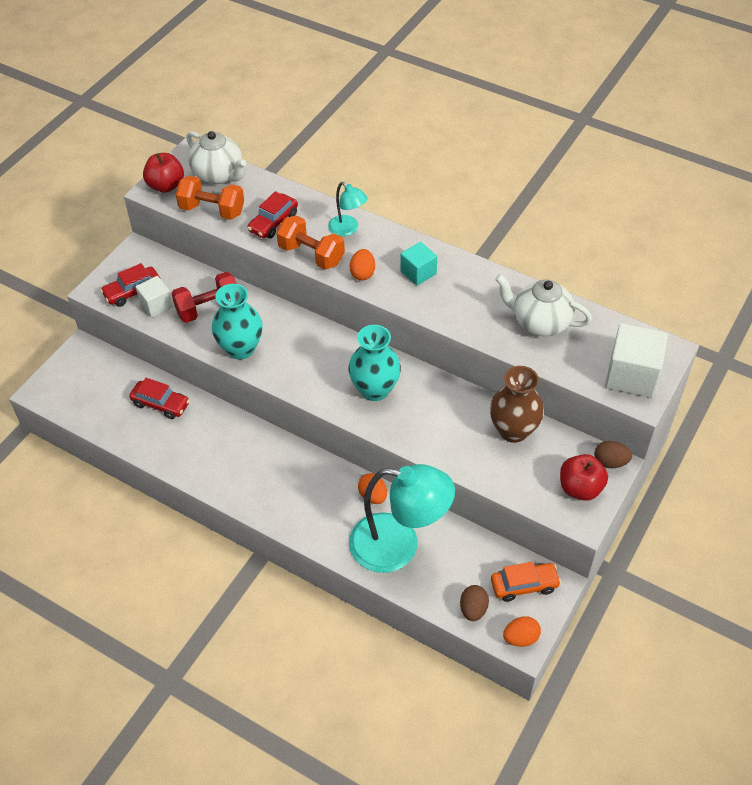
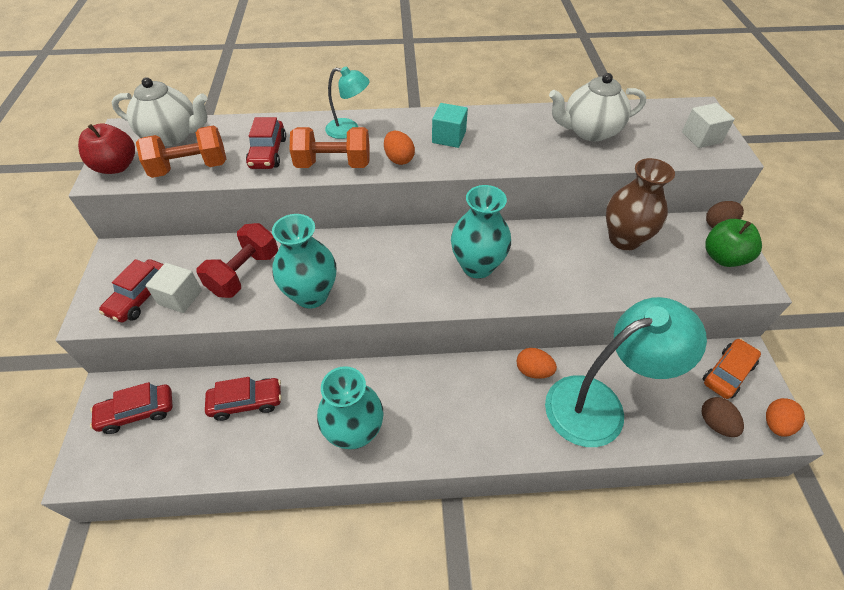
camera: 35 degrees left, 0 degrees up
red apple [560,454,608,501] -> green apple [705,219,762,267]
white cube [605,323,668,398] -> white cube [682,103,735,148], size x0.59
none -> red car [90,382,173,434]
none -> turquoise vase [317,366,384,449]

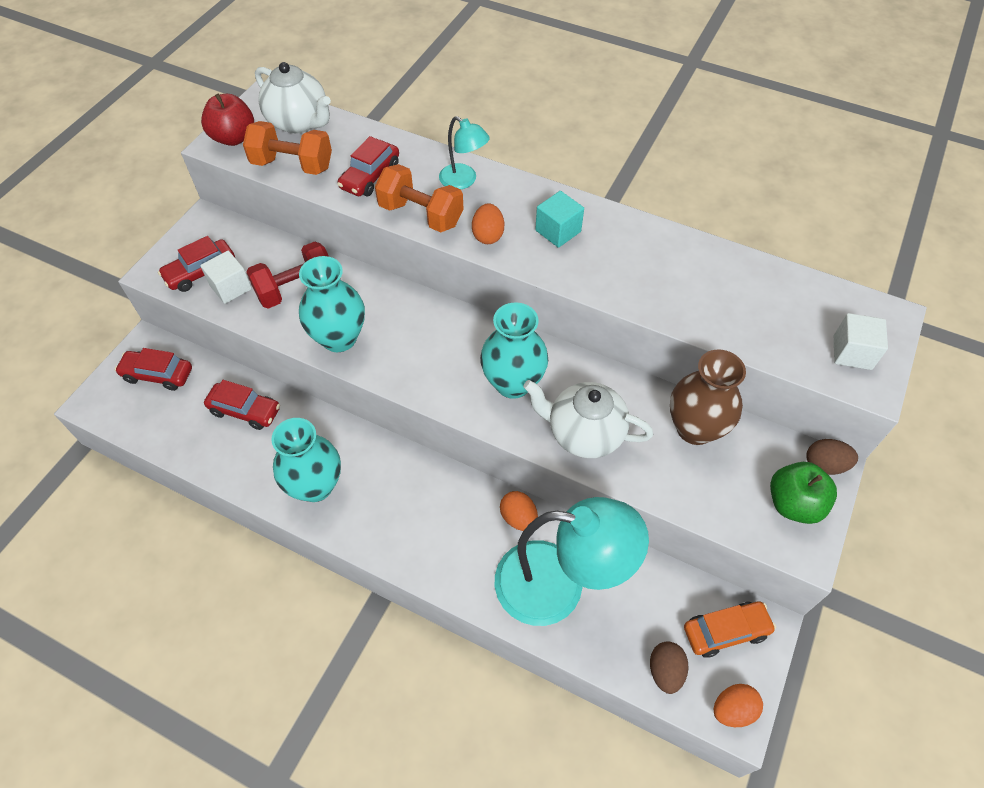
camera: 30 degrees right, 5 degrees up
white teapot [549,73,646,141] -> white teapot moved to [523,380,653,458]

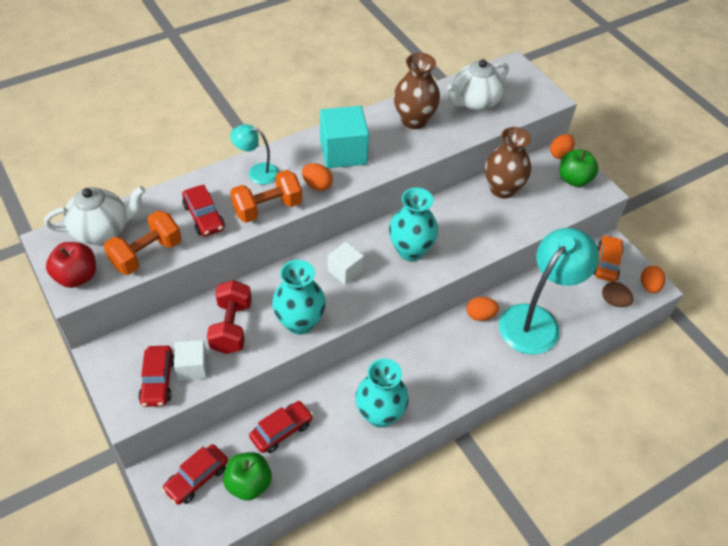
camera: 60 degrees left, 5 degrees down
turquoise lamp [439,116,490,189] -> turquoise lamp turned 150 degrees counterclockwise [230,124,279,185]
white teapot [523,380,653,458] -> white teapot moved to [446,59,509,111]
turquoise cube [535,191,584,248] -> turquoise cube [320,106,369,168], size x1.68
brown egg [806,439,858,475] -> orange egg [550,134,575,159]
white cube [834,313,888,370] -> white cube moved to [328,242,364,285]
none -> green apple [223,452,272,501]
none -> brown vase [394,53,440,129]

